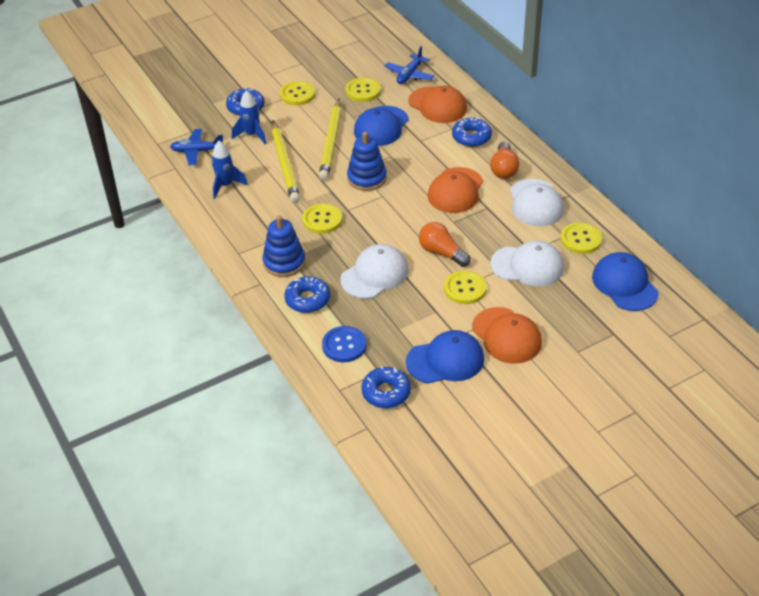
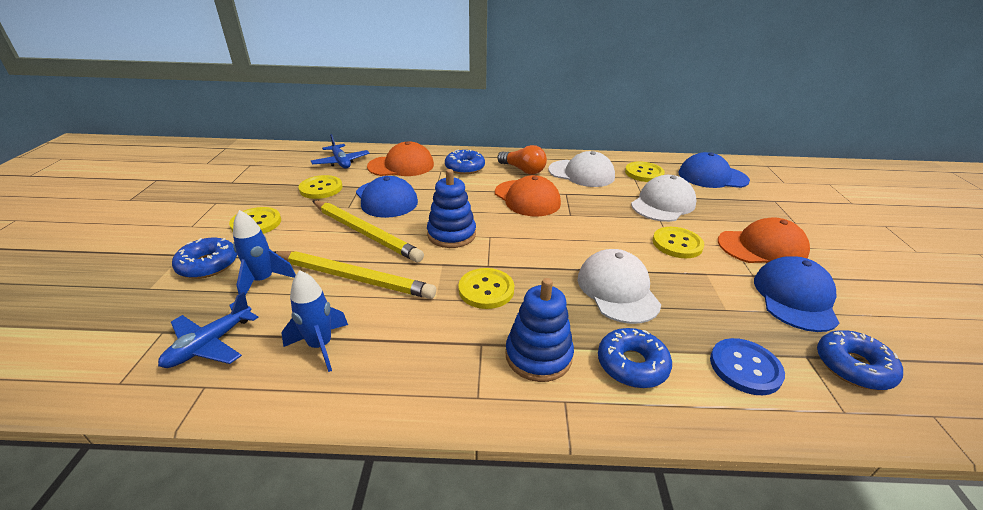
camera: 60 degrees left, 10 degrees down
orange light bulb [419,222,471,267] -> none

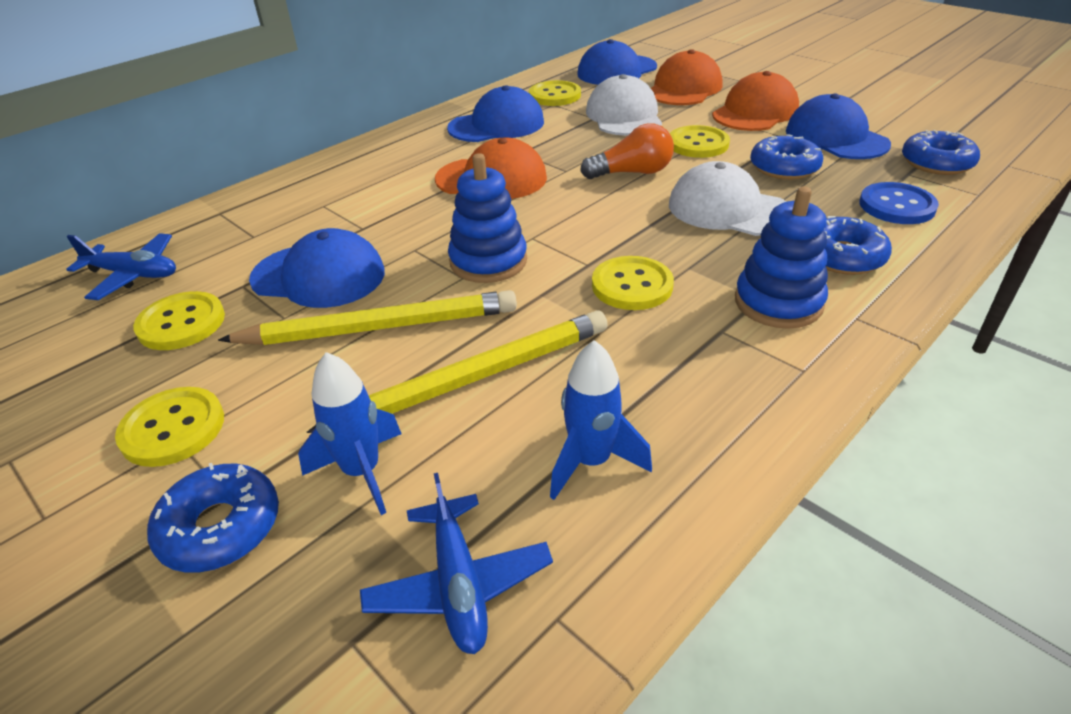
camera: 45 degrees left, 5 degrees up
orange cap [367,141,434,176] -> orange cap moved to [651,49,722,105]
blue donut [445,150,485,175] -> blue donut moved to [750,134,823,180]
orange light bulb [497,145,547,174] -> orange light bulb moved to [580,123,674,179]
white cap [548,151,615,187] -> blue cap [447,85,544,142]

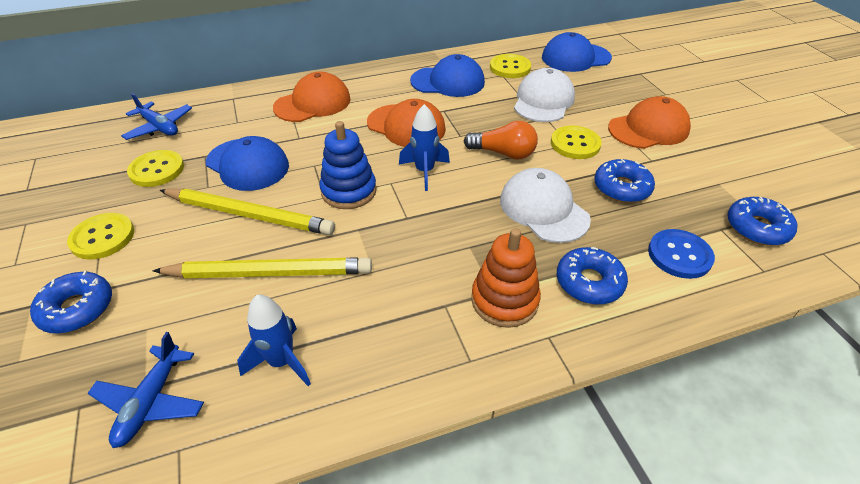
camera: 25 degrees right, 5 degrees up
blue rocket [298,352,402,515] -> blue rocket moved to [399,104,450,191]
yellow button [592,256,674,310] -> none
orange cap [651,49,722,105] -> orange cap moved to [273,72,351,122]
blue stacking toy [735,187,828,329] -> orange stacking toy [471,228,541,328]
blue cap [786,94,891,159] -> none

